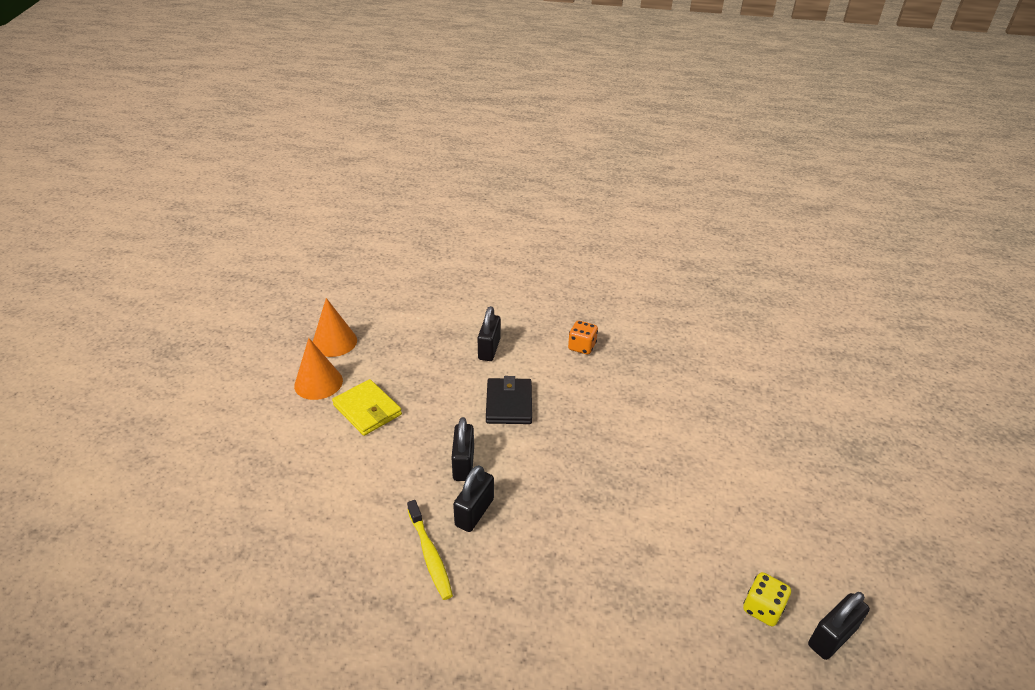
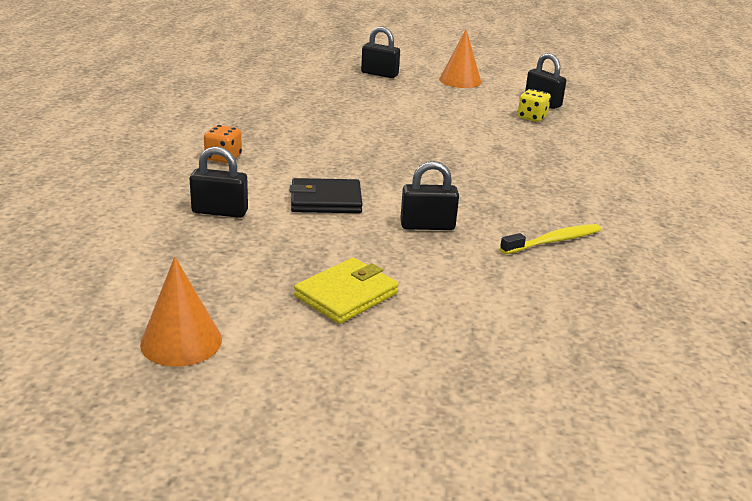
camera: 95 degrees left, 10 degrees down
orange cone [294,338,343,400] -> orange cone moved to [439,29,482,88]
black padlock [453,465,494,532] -> black padlock moved to [361,27,400,78]

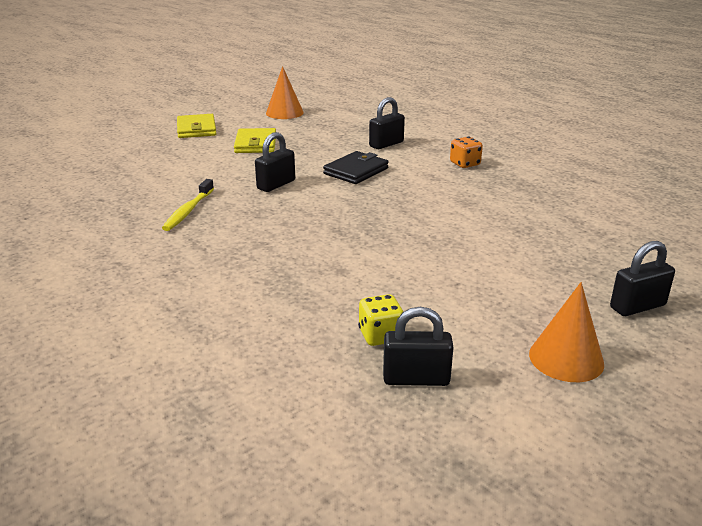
camera: 135 degrees right, 0 degrees up
none -> yellow wallet [177,114,216,138]

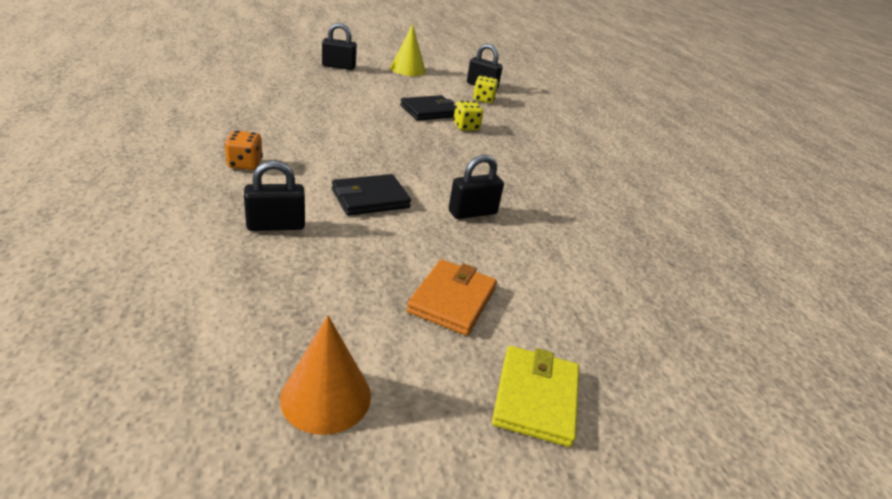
camera: 160 degrees left, 5 degrees up
yellow toothbrush [162,179,214,231] -> none
yellow wallet [234,128,276,153] -> orange wallet [407,260,497,336]
orange cone [529,282,604,382] -> yellow cone [390,24,426,76]
none -> black wallet [400,95,455,121]
none -> yellow dice [453,101,483,130]

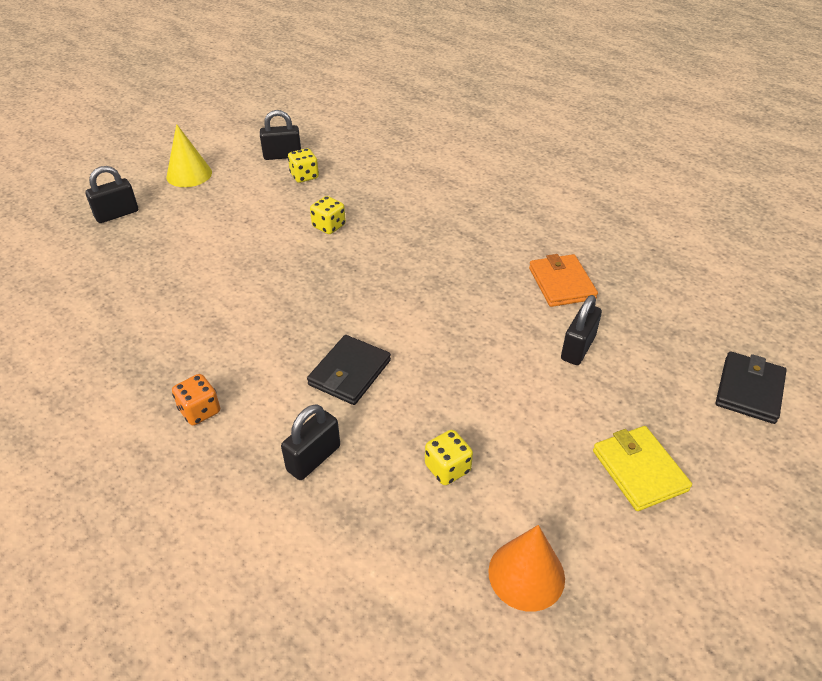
camera: 30 degrees left, 10 degrees up
black wallet [400,95,455,121] -> black wallet moved to [715,351,787,424]
orange wallet [407,260,497,336] -> orange wallet moved to [529,254,598,307]
black padlock [449,155,504,219] -> black padlock moved to [561,295,602,365]
none -> yellow dice [425,430,473,485]

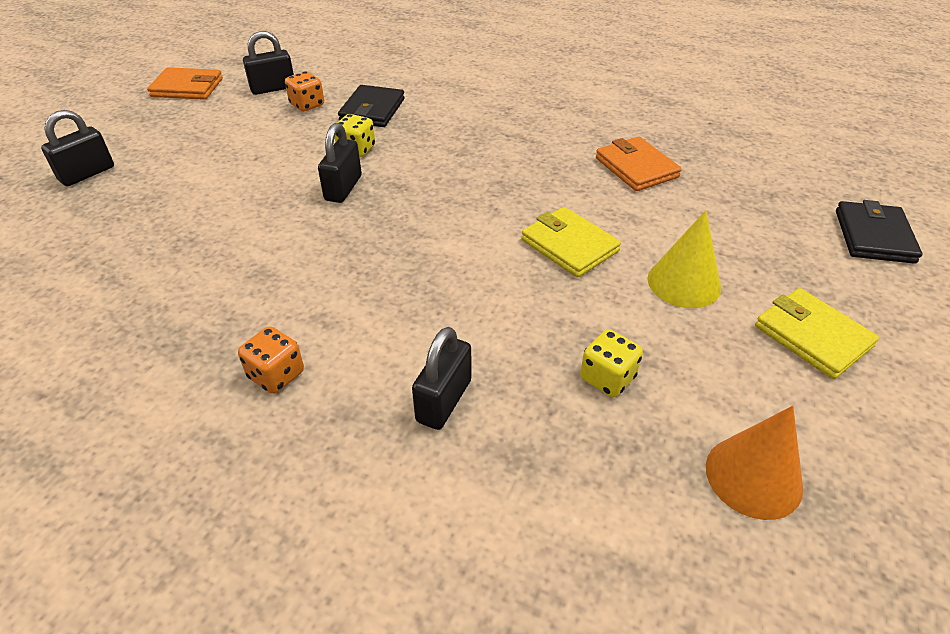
camera: 15 degrees left, 0 degrees up
yellow cone [166,124,212,187] -> yellow cone moved to [648,210,721,308]
yellow dice [288,148,319,183] -> orange dice [285,71,324,112]
black wallet [307,335,391,405] -> black wallet moved to [338,85,405,127]
black padlock [561,295,602,365] -> black padlock moved to [318,123,362,203]
none -> orange wallet [147,67,223,100]
none -> yellow wallet [521,207,621,278]

